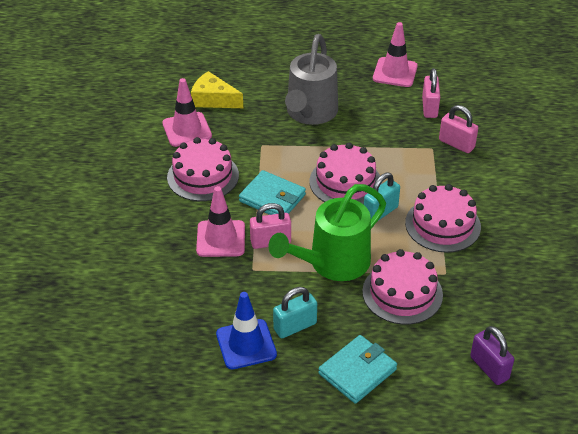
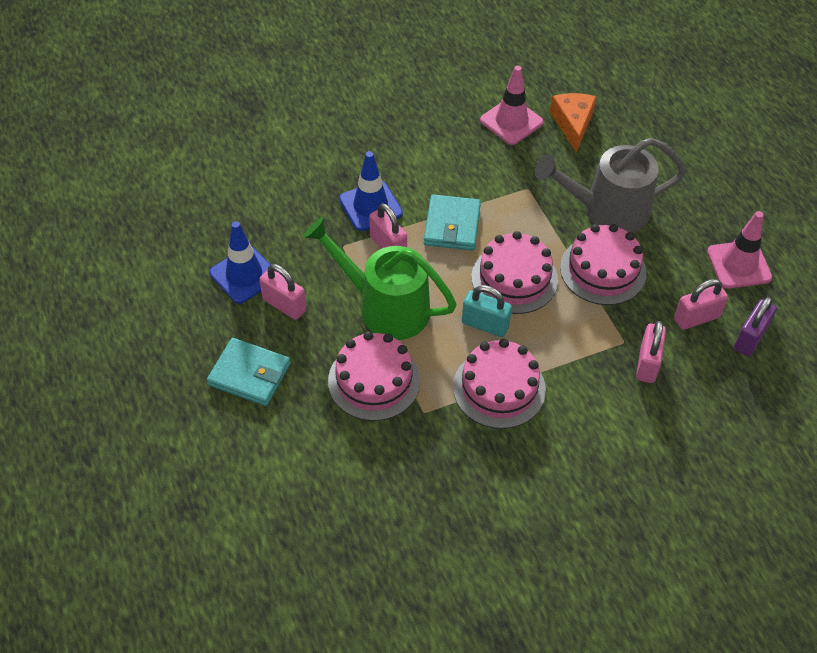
camera: 65 degrees right, 10 degrees up
pink cake [167,137,239,201] -> pink cake moved to [560,224,647,305]
yellow cheese [191,71,243,108] -> orange cheese [550,93,597,152]
pink traffic cone [196,186,245,257] -> blue traffic cone [339,151,403,231]
turquoise padlock [273,287,317,338] -> pink padlock [259,264,306,320]
purple padlock [470,326,514,385] -> purple padlock moved to [734,296,777,356]

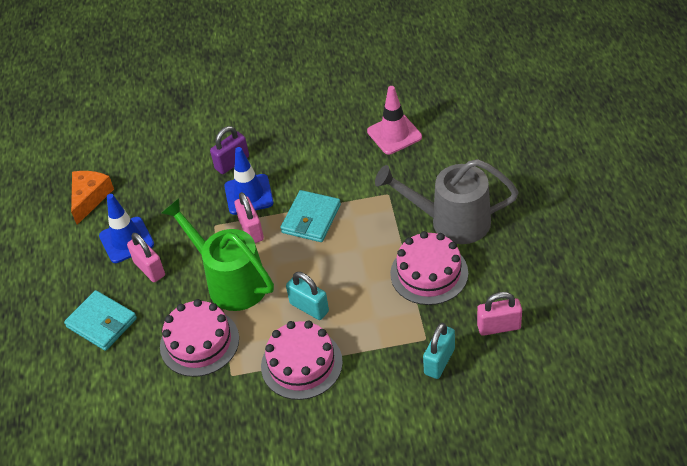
camera: 20 degrees right, 5 degrees down
pink cake [471,231,558,314] -> none
orange cheese [550,93,597,152] -> orange cheese moved to [71,171,114,225]
pink padlock [636,321,666,383] -> turquoise padlock [423,323,455,379]
pink traffic cone [707,211,772,289] -> none
purple padlock [734,296,777,356] -> purple padlock moved to [210,126,249,174]

